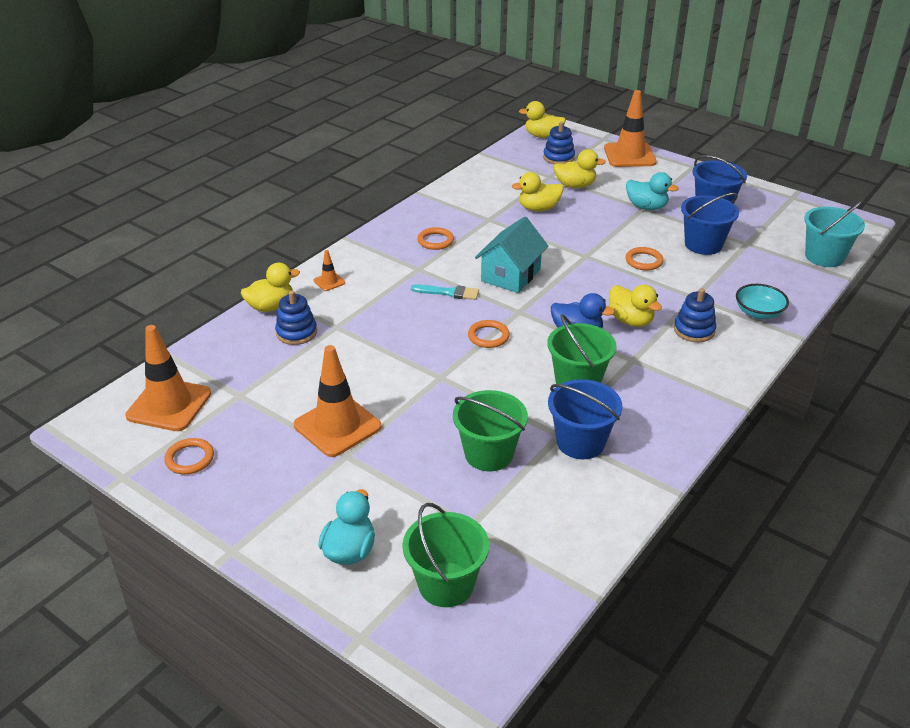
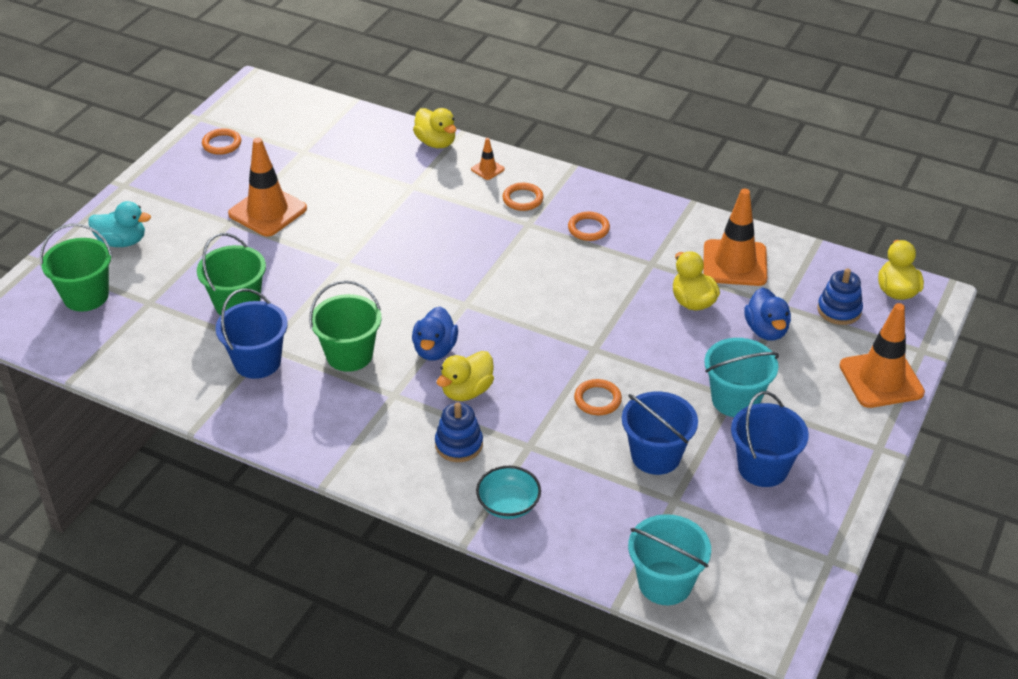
camera: 80 degrees right, 5 degrees up
orange traffic cone [125,325,211,431] -> orange traffic cone moved to [703,189,767,286]
blue stacking toy [275,291,317,345] -> none
turquoise brush [411,284,479,300] -> none
orange ring [468,320,510,348] -> orange ring moved to [503,183,544,211]
turquoise house [475,217,548,293] -> none
yellow duck [553,149,606,188] -> blue duck [744,287,791,341]
turquoise duck [626,172,679,210] -> turquoise bucket [704,338,779,417]

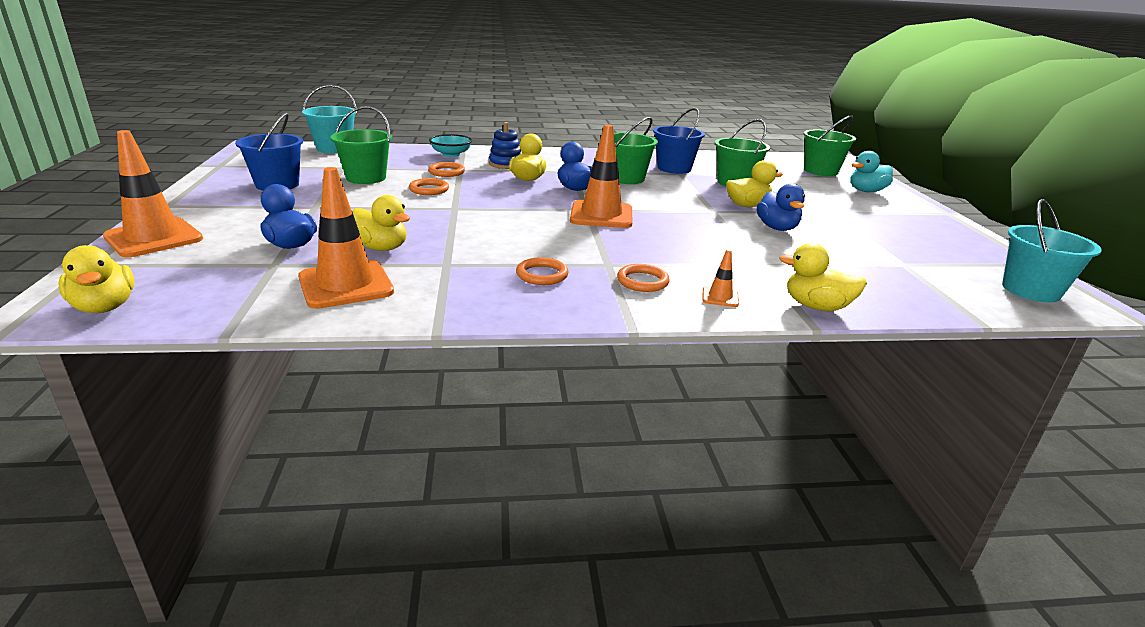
camera: 145 degrees right, 15 degrees down
orange ring [202,128,241,155] -> orange ring moved to [428,162,465,177]
orange traffic cone [228,138,307,237] -> orange traffic cone moved to [570,124,633,228]
blue bucket [622,392,698,475] -> green bucket [331,106,392,184]
turquoise bucket [704,338,779,417] -> turquoise bucket moved to [1002,199,1102,303]
blue stacking toy [817,269,863,325] -> none
none -> yellow duck [726,160,783,207]
none -> blue duck [756,183,805,231]

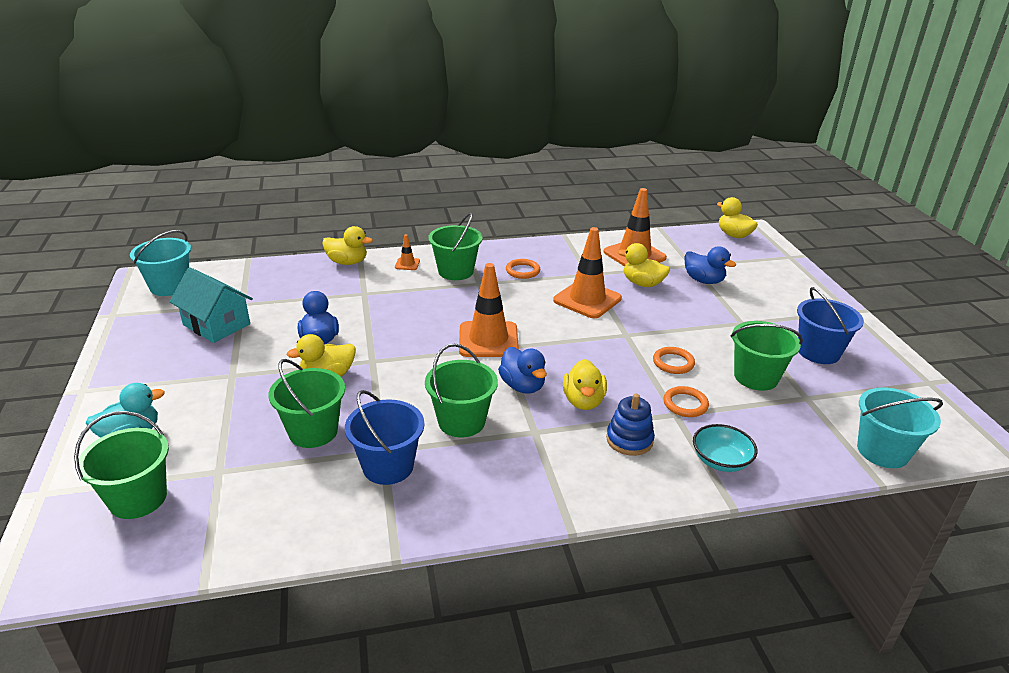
camera: 175 degrees right, 5 degrees up
orange traffic cone [103,130,203,257] -> orange traffic cone moved to [553,227,622,318]
orange ring [617,264,670,292] -> green bucket [428,213,483,280]
none -> turquoise house [170,267,253,343]

